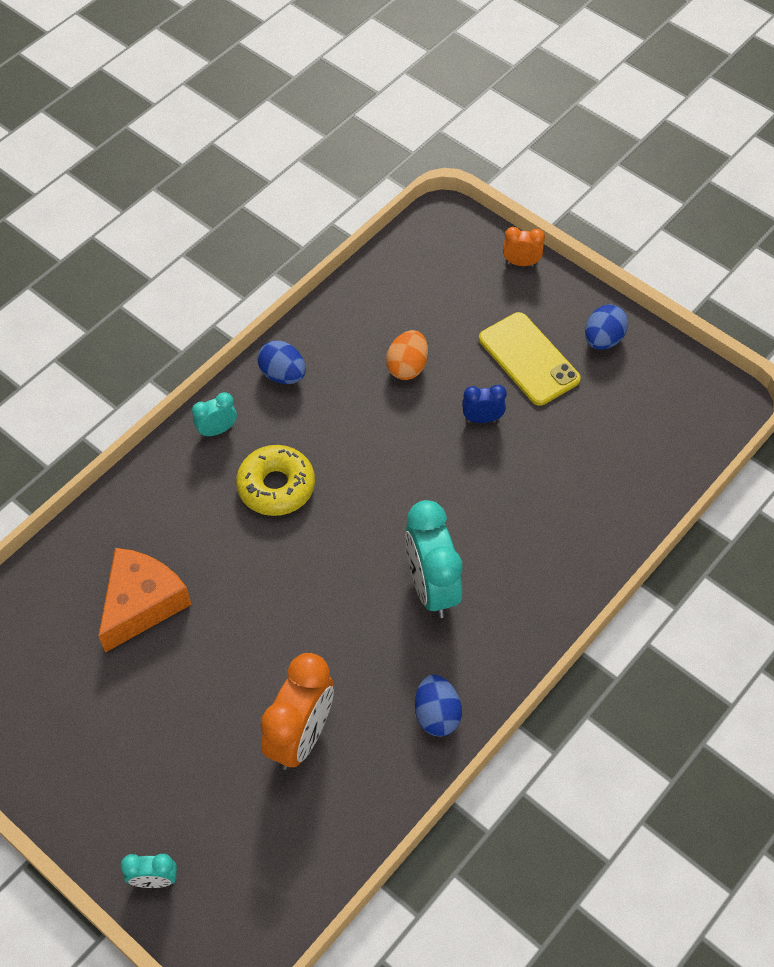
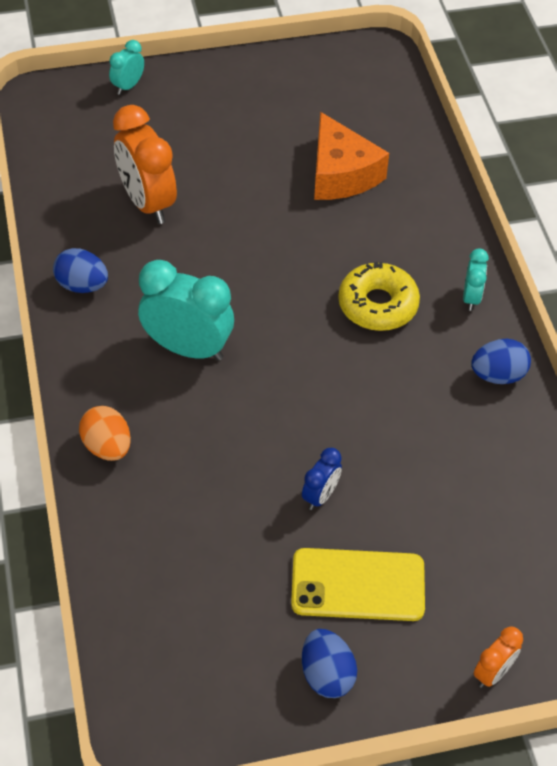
camera: 125 degrees right, 5 degrees down
orange egg [386,330,428,380] -> orange egg moved to [79,406,131,461]

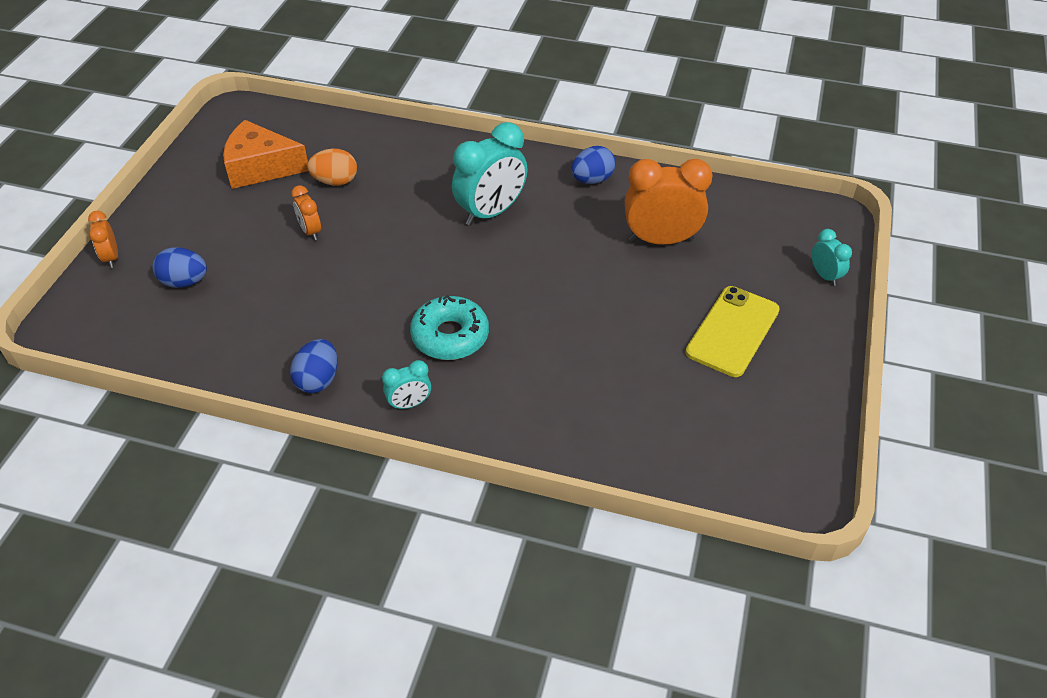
camera: 120 degrees right, 5 degrees down
orange egg [79,406,131,461] -> orange egg moved to [307,149,357,186]
yellow phone [291,548,425,621] -> yellow phone moved to [686,286,780,377]
blue clock [302,448,342,510] -> orange clock [291,185,321,240]
blue egg [302,629,357,698] -> blue egg moved to [152,247,207,288]
orange cheese [314,112,389,200] -> orange cheese moved to [223,120,308,189]
yellow donut [338,262,420,331] -> turquoise donut [410,295,489,360]
turquoise clock [463,248,489,311] -> turquoise clock turned 60 degrees counterclockwise [382,360,431,410]

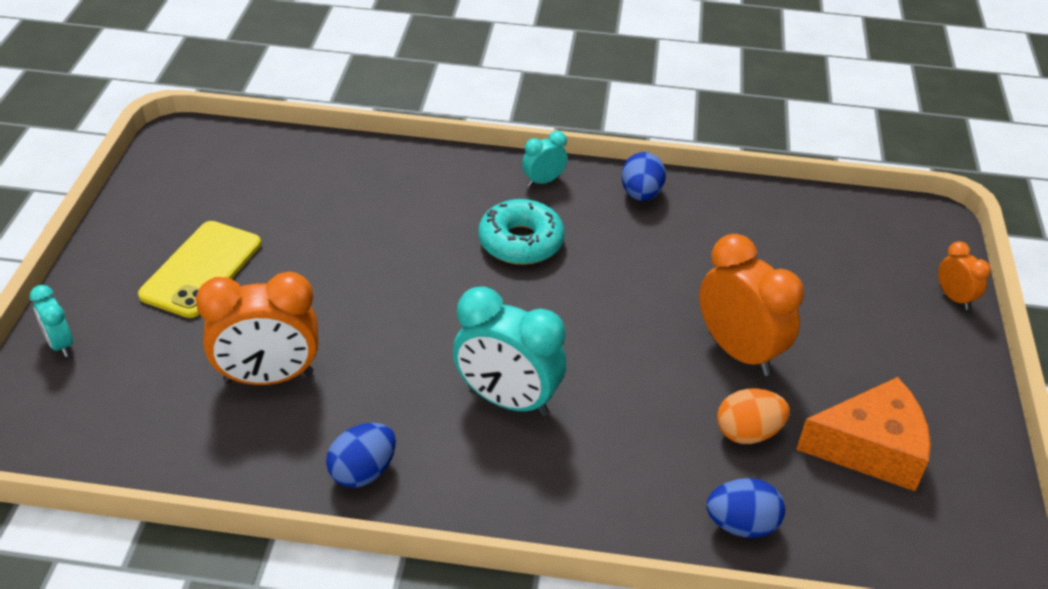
camera: 170 degrees right, 5 degrees down
blue egg [152,247,207,288] -> blue egg moved to [706,478,785,538]
orange clock [291,185,321,240] -> orange clock [699,234,804,376], size x1.99
turquoise clock [452,122,528,226] -> turquoise clock turned 105 degrees counterclockwise [453,287,566,416]

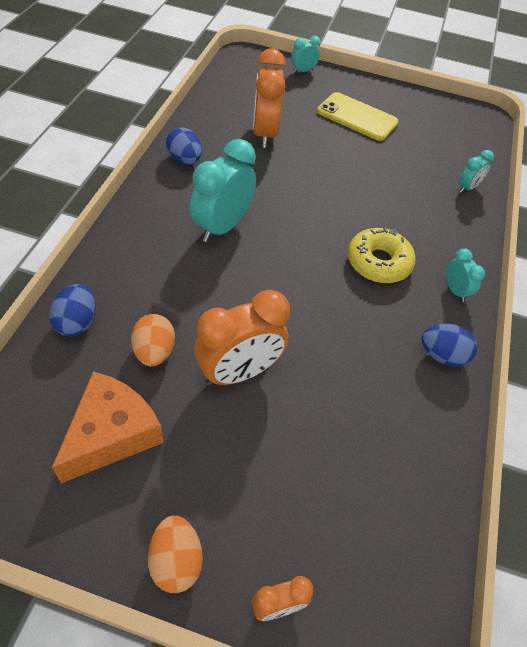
camera: 95 degrees right, 10 degrees up
turquoise donut [478,199,565,265] -> yellow donut [348,228,416,283]
orange cheese [796,377,931,491] -> orange cheese turned 150 degrees counterclockwise [52,371,163,483]
none -> orange egg [148,516,203,593]
none -> turquoise clock [459,150,494,193]

